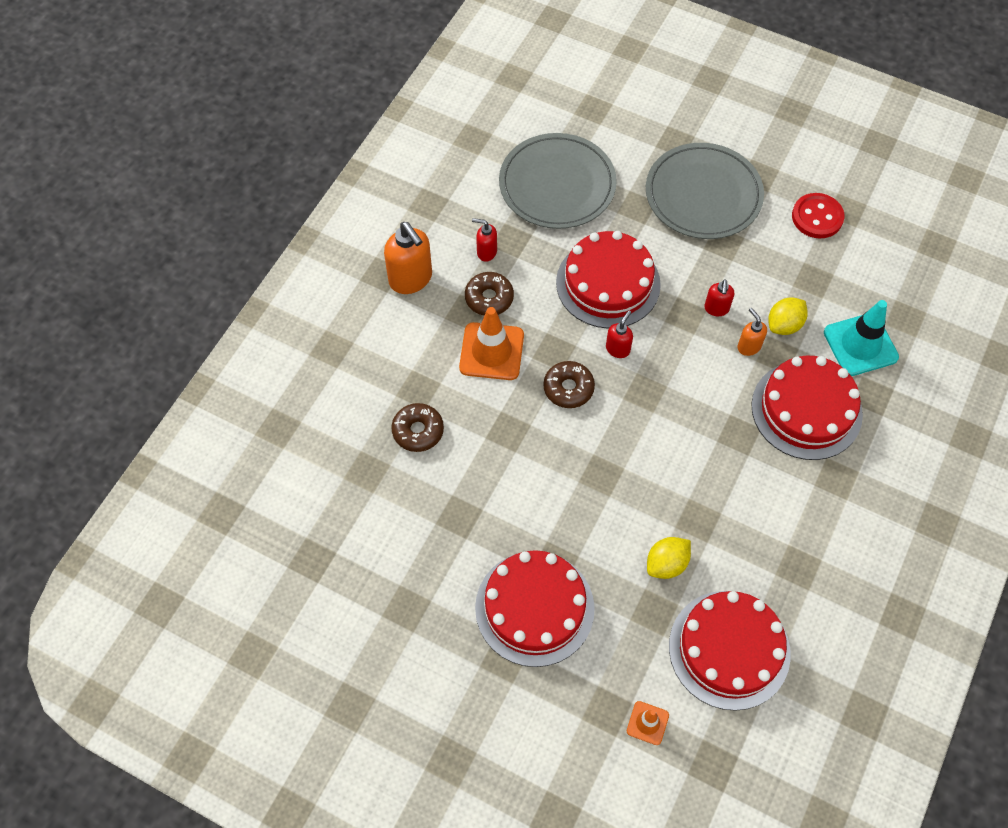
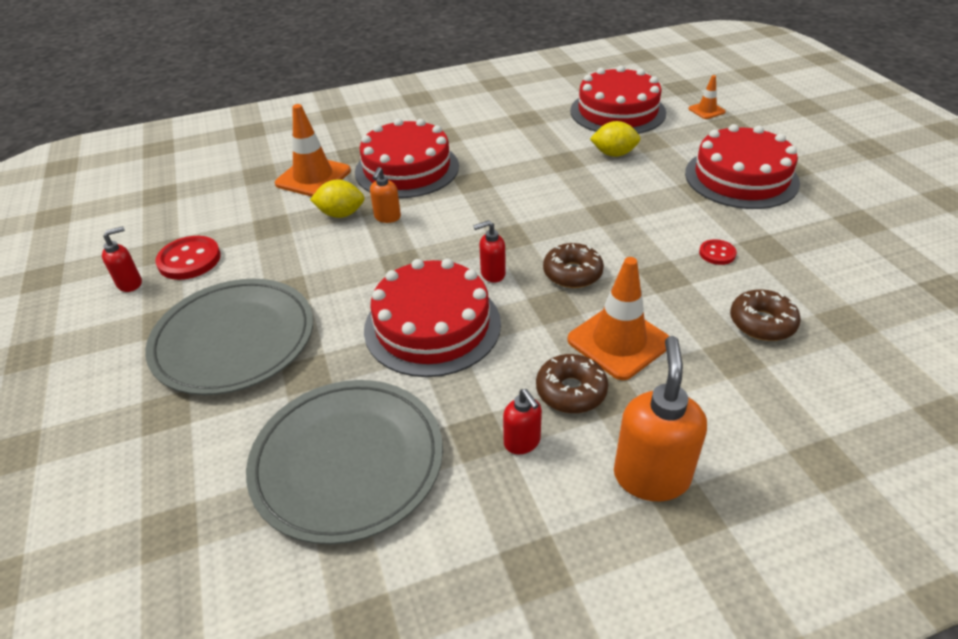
camera: 135 degrees left, 20 degrees down
red soap dispenser [704,280,734,316] -> red soap dispenser moved to [102,226,142,292]
turquoise traffic cone [824,300,899,376] -> orange traffic cone [275,104,351,197]
none -> red button [699,239,737,265]

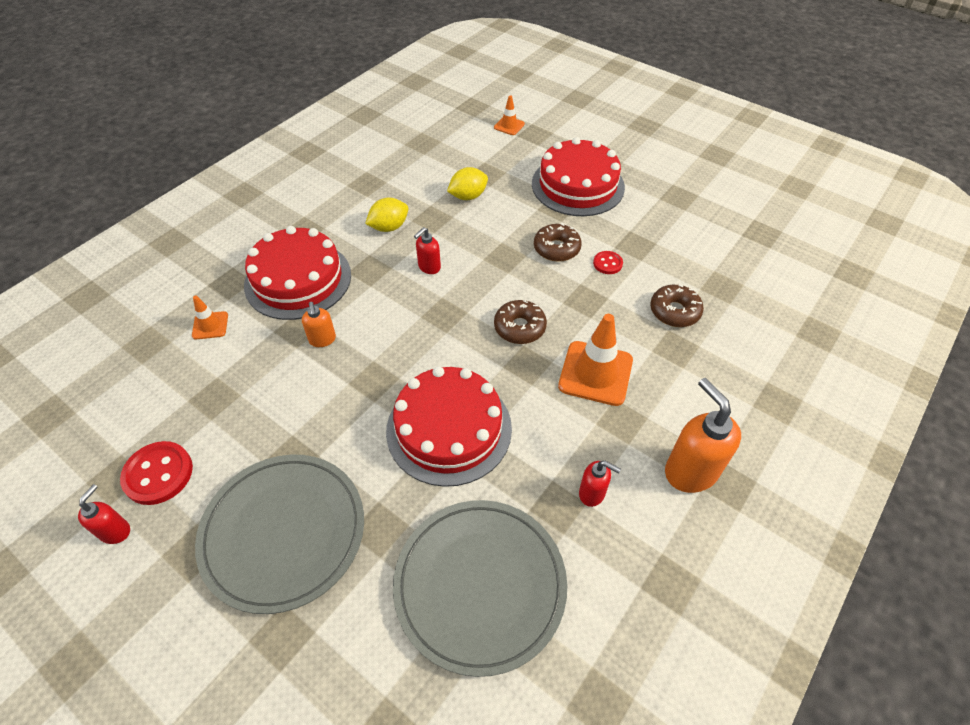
camera: 35 degrees left, 10 degrees up
orange traffic cone [275,104,351,197] -> orange traffic cone [192,295,228,339], size x0.52
yellow lemon [310,179,365,218] -> yellow lemon moved to [365,198,408,232]
red soap dispenser [473,220,506,283] -> red soap dispenser moved to [414,227,441,274]
brown donut [536,354,608,413] -> brown donut moved to [534,223,582,262]
red cake [570,66,666,134] -> none

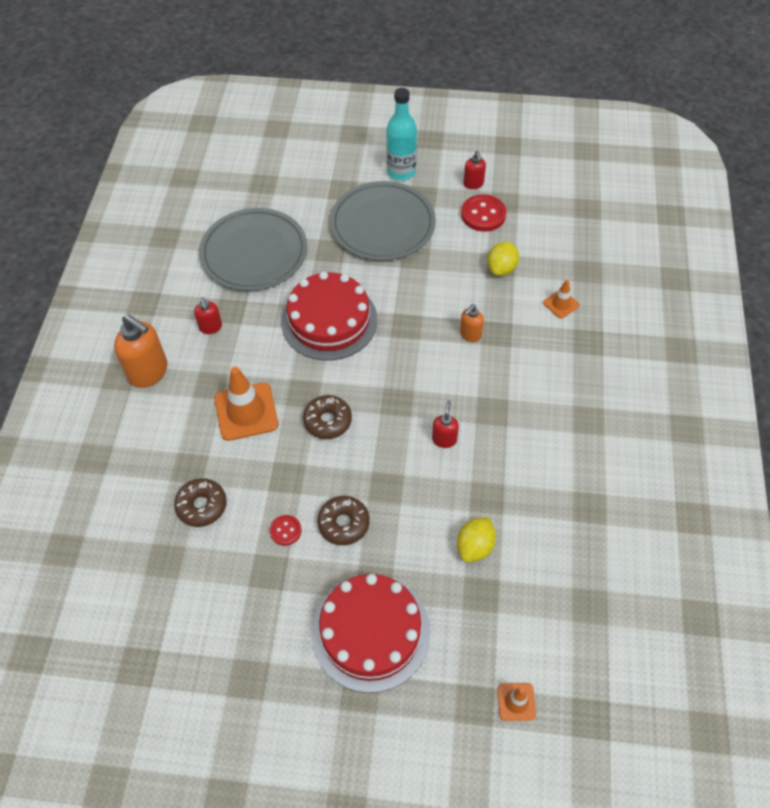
camera: 150 degrees right, 5 degrees up
red cake [244,226,351,320] -> none
orange soap dispenser [302,302,336,347] -> orange soap dispenser turned 90 degrees counterclockwise [460,304,484,342]
yellow lemon [365,198,408,232] -> yellow lemon moved to [487,242,519,276]
red soap dispenser [579,461,621,507] -> red soap dispenser turned 105 degrees counterclockwise [194,297,222,334]
none -> turquoise bottle [386,88,417,181]

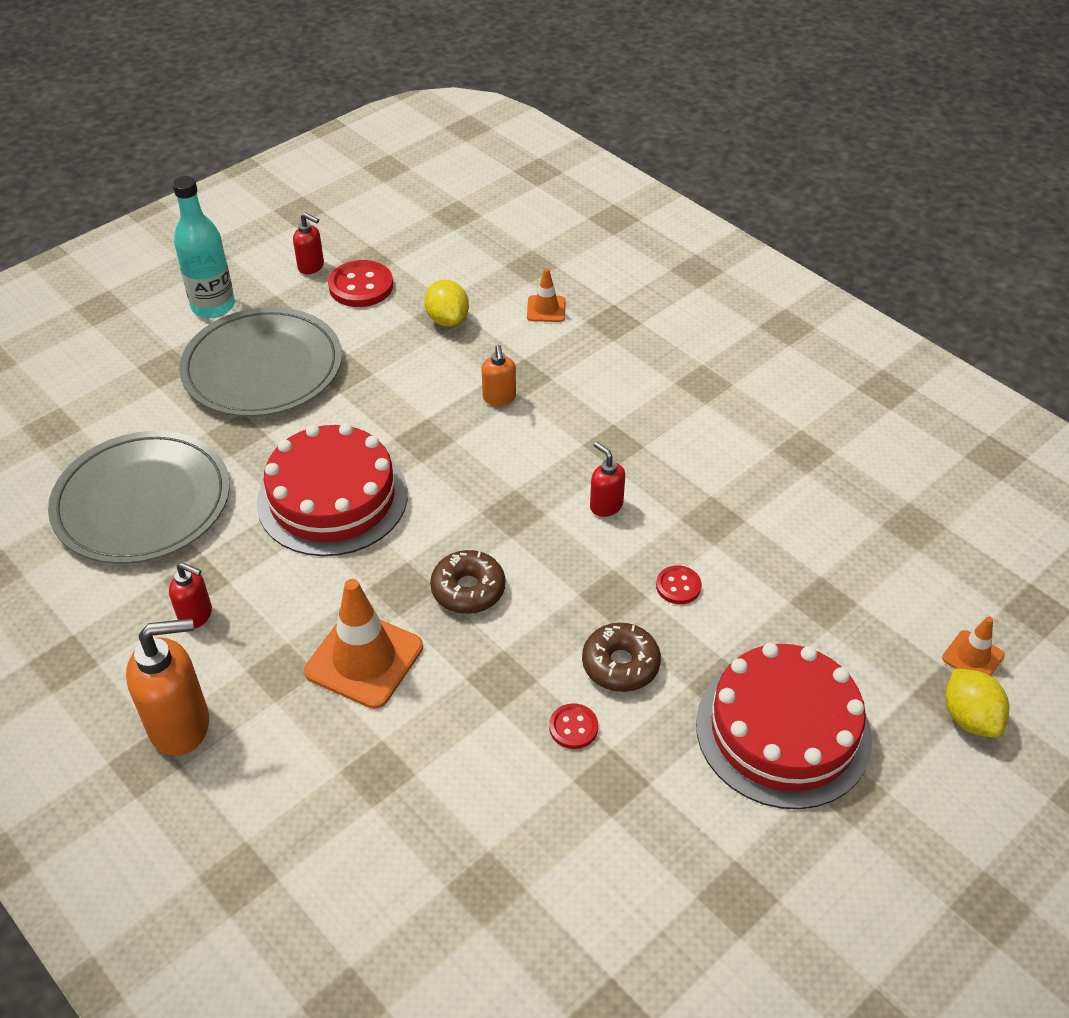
camera: 50 degrees left, 10 degrees down
brown donut [174,478,227,527] -> none
yellow lemon [457,517,496,562] -> yellow lemon moved to [945,668,1009,737]
none -> red button [656,565,702,604]

